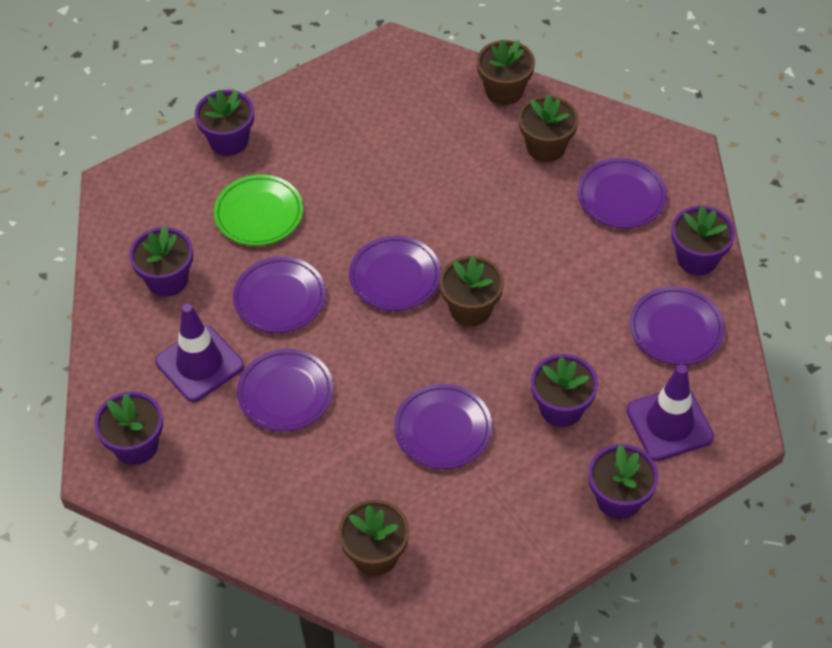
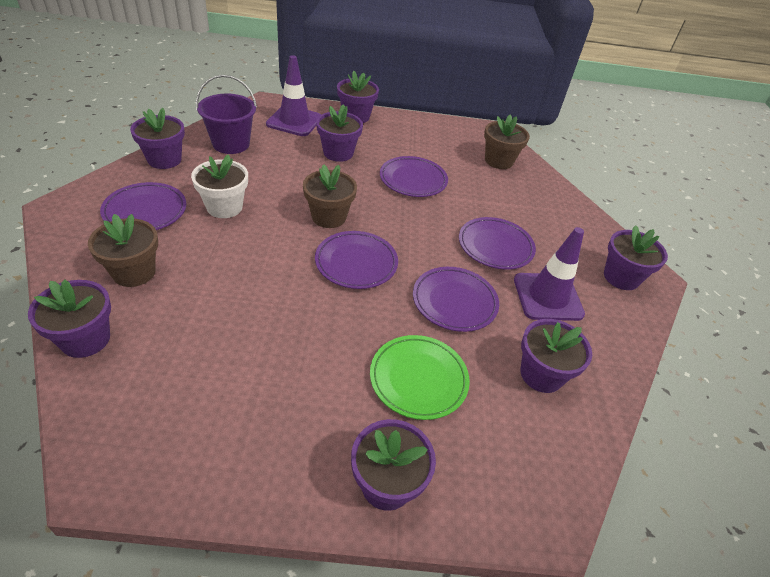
camera: 150 degrees left, 10 degrees down
brown flower pot [477,40,535,105] -> purple flower pot [28,280,111,358]
purple plate [630,287,725,365] -> purple bucket [196,75,257,154]
none -> white flower pot [191,154,248,218]

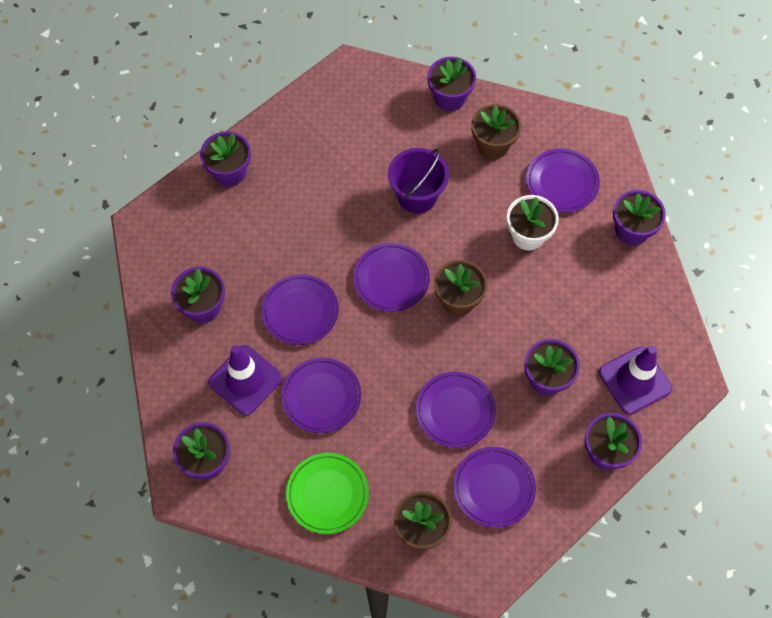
camera: 140 degrees right, 20 degrees up
purple bucket [196,75,257,154] -> purple bucket moved to [388,148,449,214]
green plate [370,335,470,420] -> green plate moved to [286,453,369,534]
none -> purple plate [453,447,536,528]

